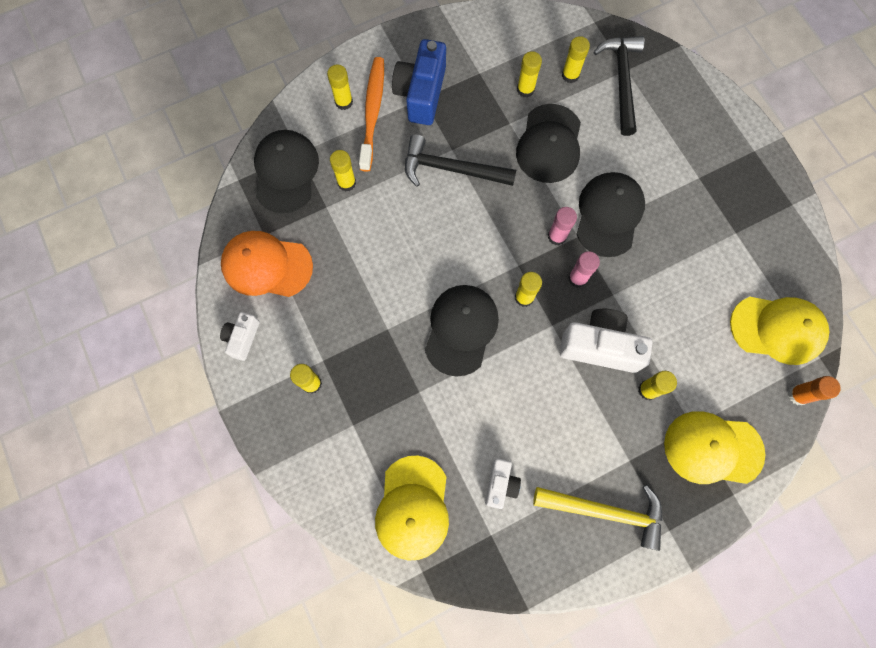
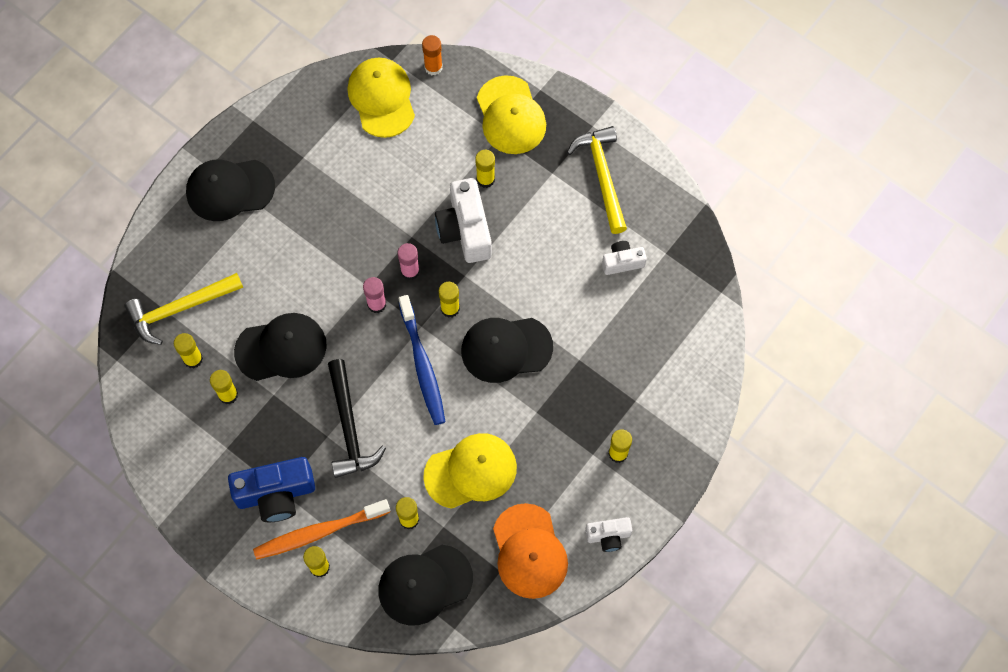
camera: 115 degrees left, 5 degrees down
yellow cap [375,456,449,561] -> yellow cap moved to [423,433,517,509]
black cap [576,172,645,257] -> black cap moved to [186,159,275,221]
black hammer [593,36,645,136] -> yellow hammer [125,273,243,345]
none -> blue toothbrush [399,295,445,425]

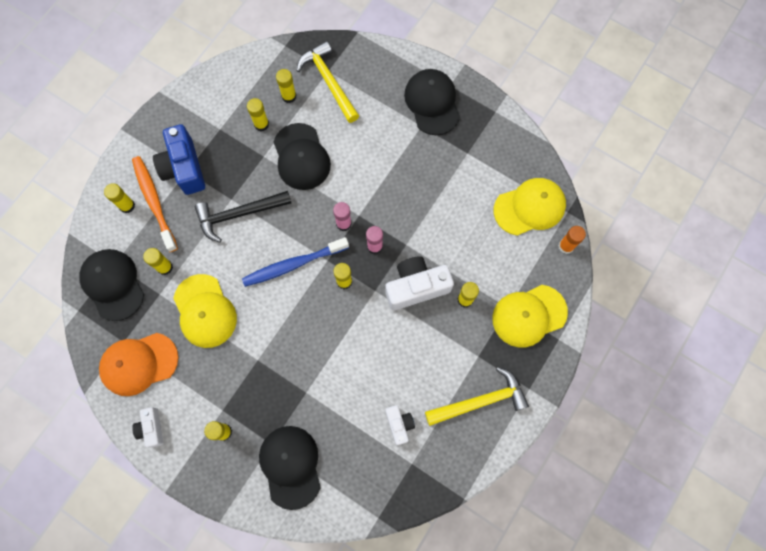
camera: 85 degrees right, 5 degrees up
black cap [461,318,553,383] -> black cap moved to [259,426,321,510]

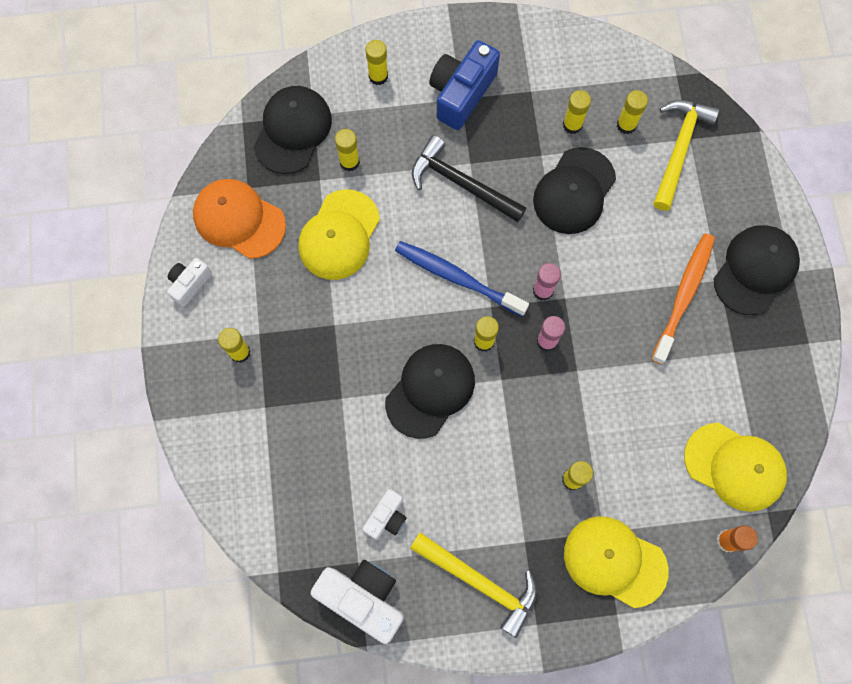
camera: 50 degrees right, 0 degrees up
orange toothbrush [132,156,178,252] -> orange toothbrush moved to [651,233,715,364]
black cap [259,426,321,510] -> black cap moved to [385,344,475,439]
white camera [385,256,454,310] -> white camera moved to [310,560,404,644]

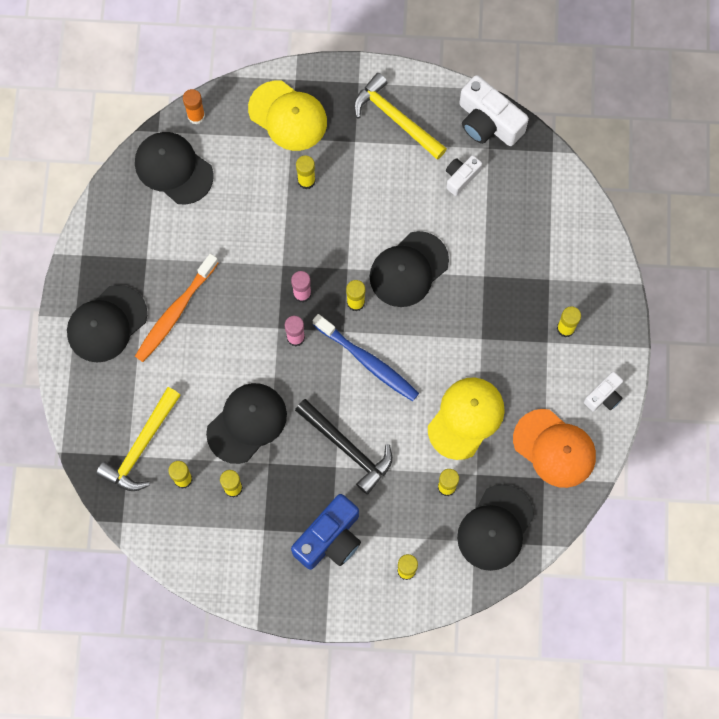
camera: 170 degrees left, 0 degrees up
yellow cap [684,423,787,512] -> black cap [135,132,214,205]

